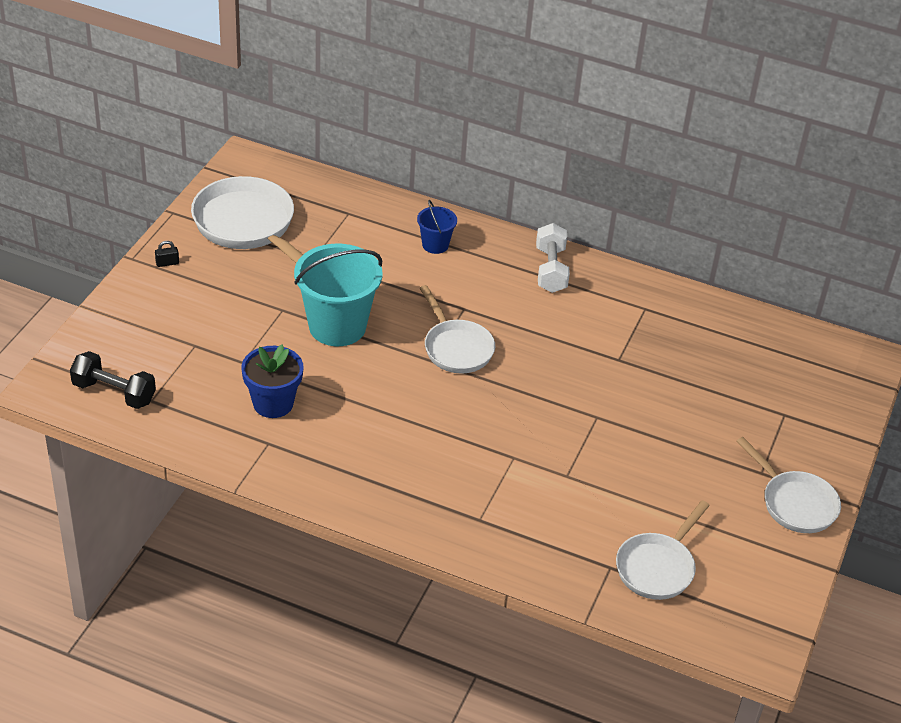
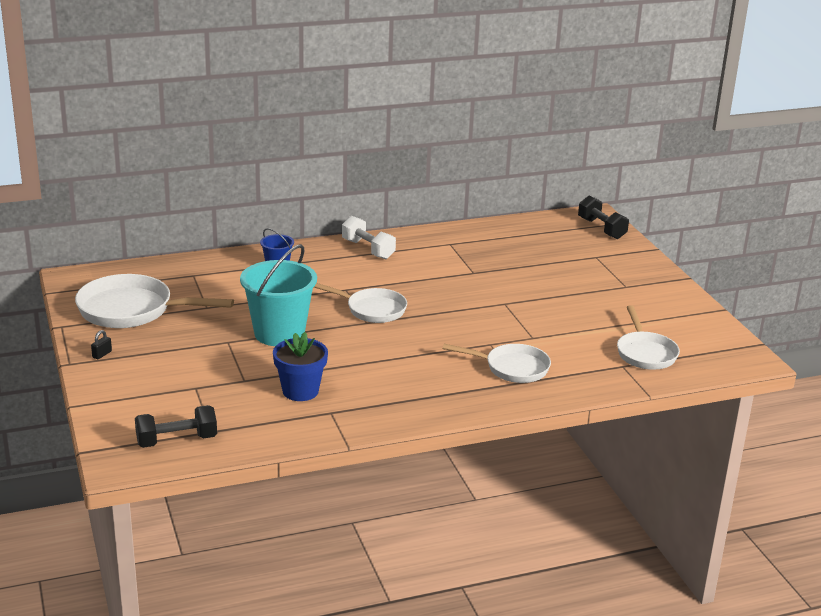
camera: 40 degrees left, 15 degrees down
white pan [736,437,841,533] -> white pan moved to [443,344,551,383]
none -> black dumbbell [578,195,629,239]

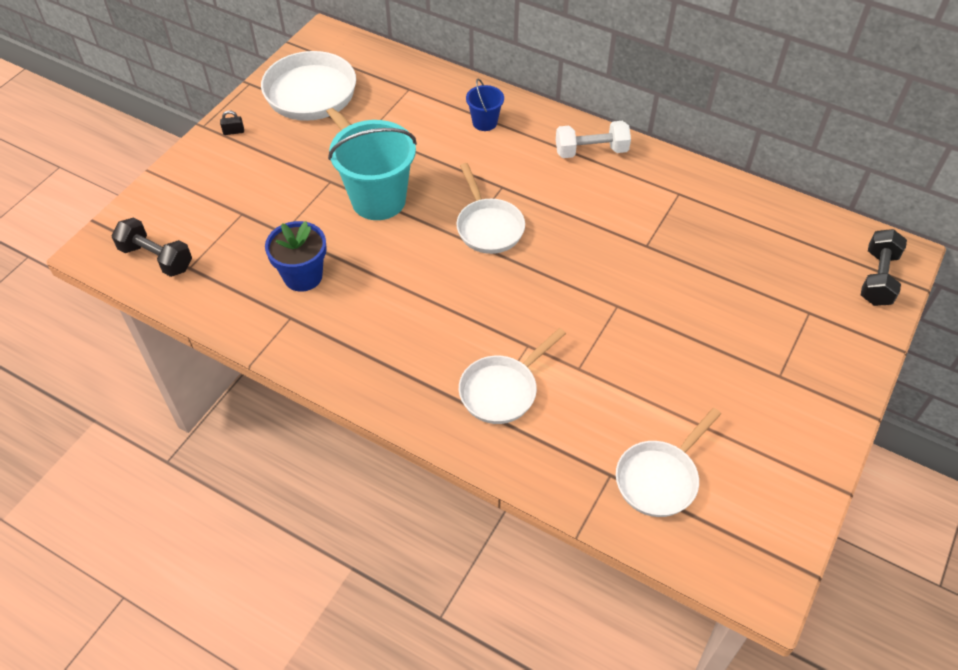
camera: 50 degrees right, 25 degrees up
white dumbbell [342,216,396,259] -> white dumbbell turned 75 degrees clockwise [556,121,631,158]
white pan [443,344,551,383] -> white pan turned 75 degrees clockwise [459,328,566,424]

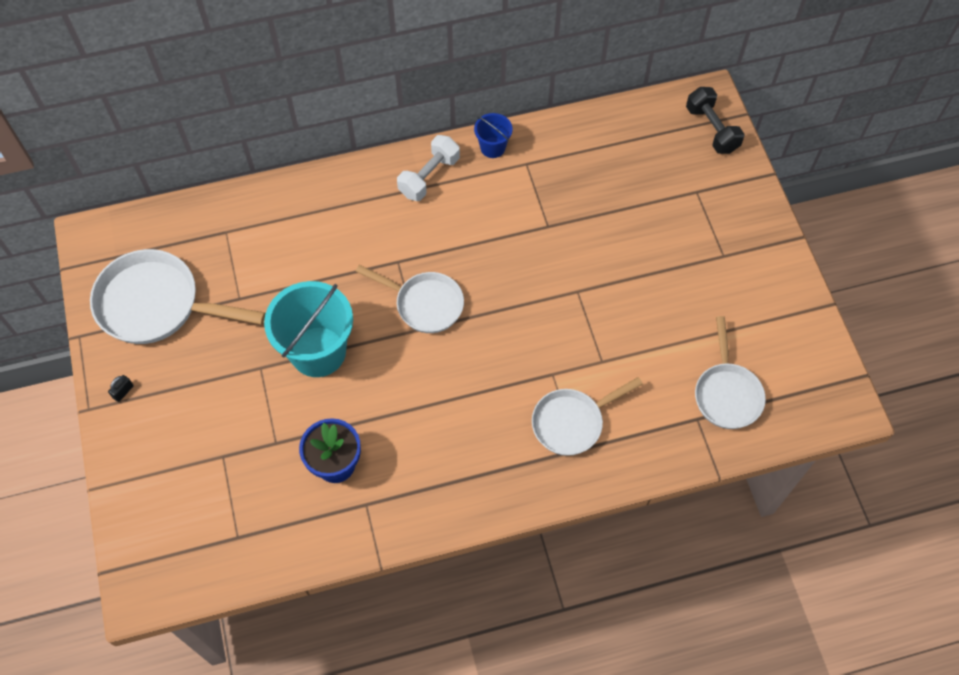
camera: 45 degrees left, 10 degrees up
black dumbbell [111,218,192,277] -> none
white pan [459,328,566,424] -> white pan turned 60 degrees clockwise [532,377,643,456]
blue bucket [466,78,504,131] -> blue bucket moved to [474,113,513,158]

